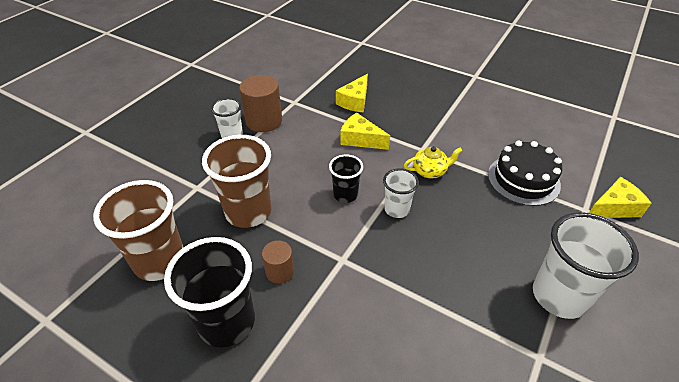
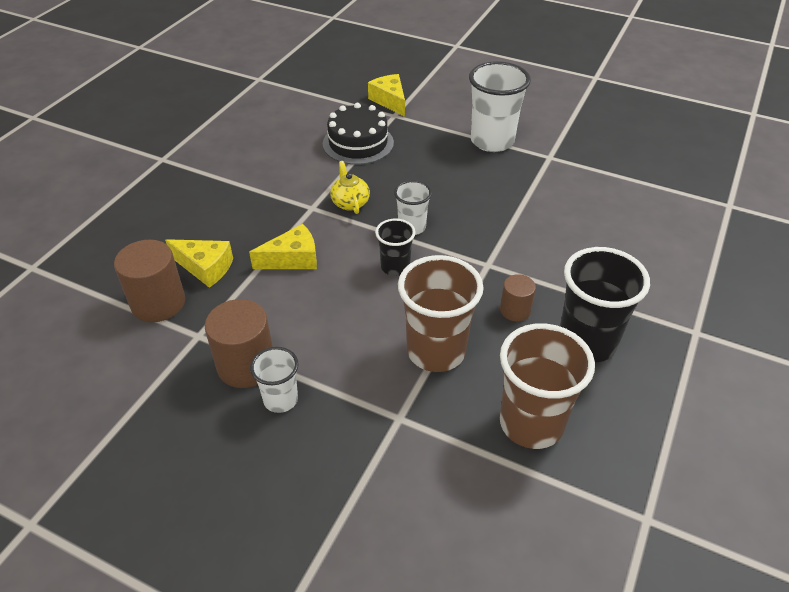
camera: 95 degrees left, 0 degrees up
yellow cheese [340,113,390,150] -> yellow cheese turned 135 degrees counterclockwise [249,224,317,269]
none -> brown cylinder [114,240,185,322]

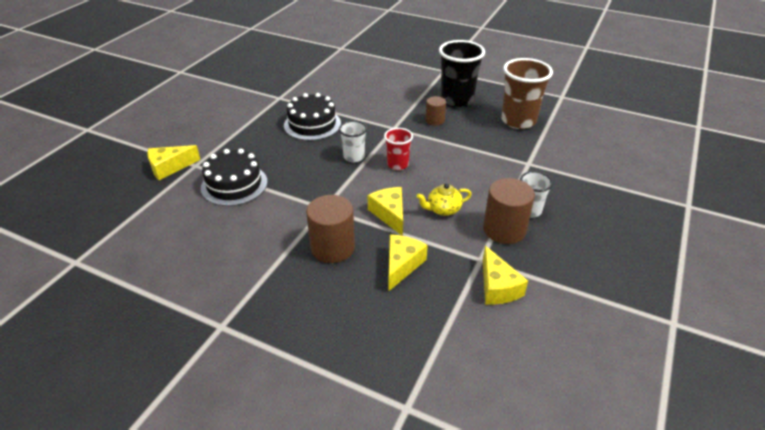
camera: 90 degrees left, 5 degrees down
brown cylinder [114,240,185,322] -> brown cylinder moved to [306,195,355,263]
yellow teapot [330,161,370,214] -> yellow teapot moved to [416,183,472,216]
black cup [375,218,416,276] -> red cup [384,128,413,170]
brown cup [398,255,484,372] -> none
white cup [469,61,531,152] -> none
none -> black cake [284,93,341,141]
none -> yellow cheese [483,246,528,305]

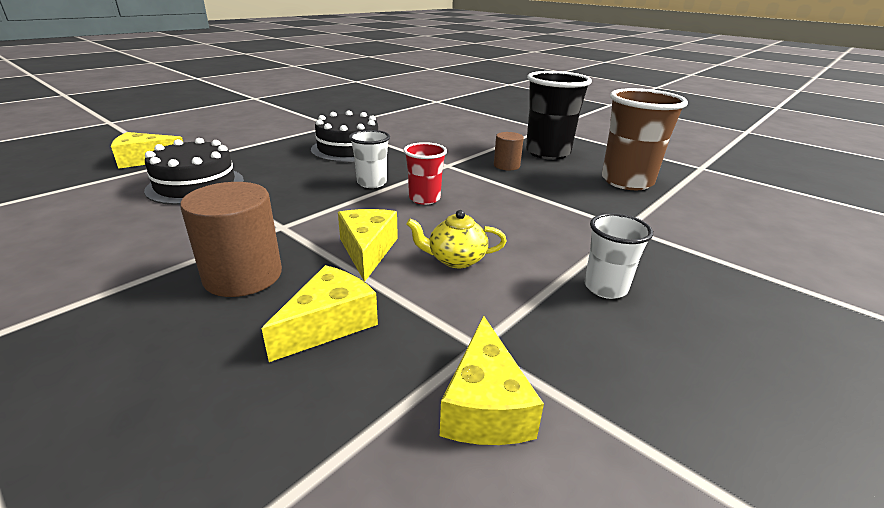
camera: 15 degrees right, 10 degrees down
brown cylinder [483,178,535,244] -> none

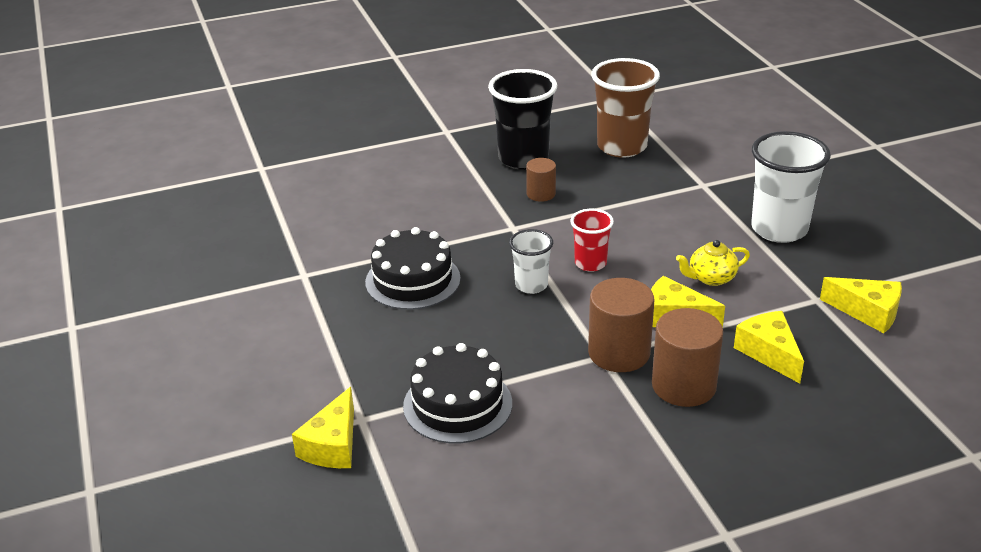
camera: 60 degrees left, 5 degrees up
yellow teapot [406,210,507,268] -> yellow teapot turned 45 degrees clockwise [676,240,750,286]
white cup [584,213,653,299] -> white cup [751,131,831,243], size x1.81
none -> brown cylinder [588,278,654,372]

